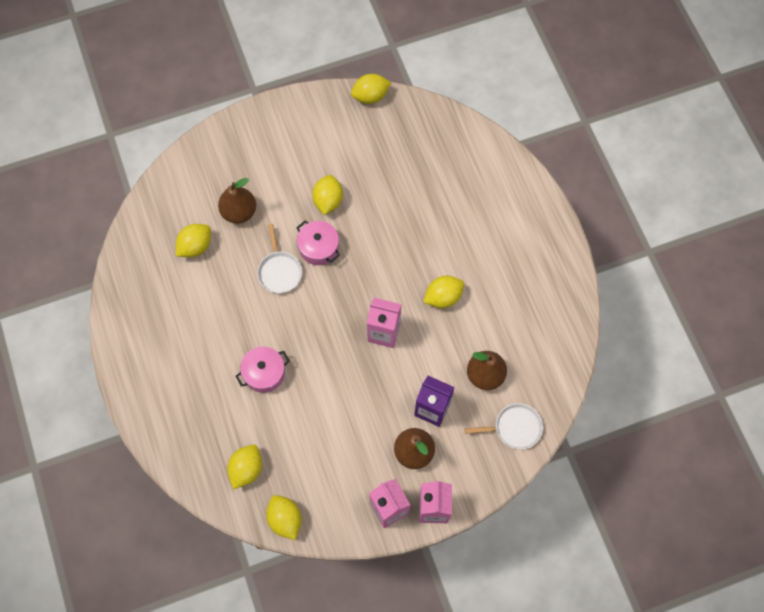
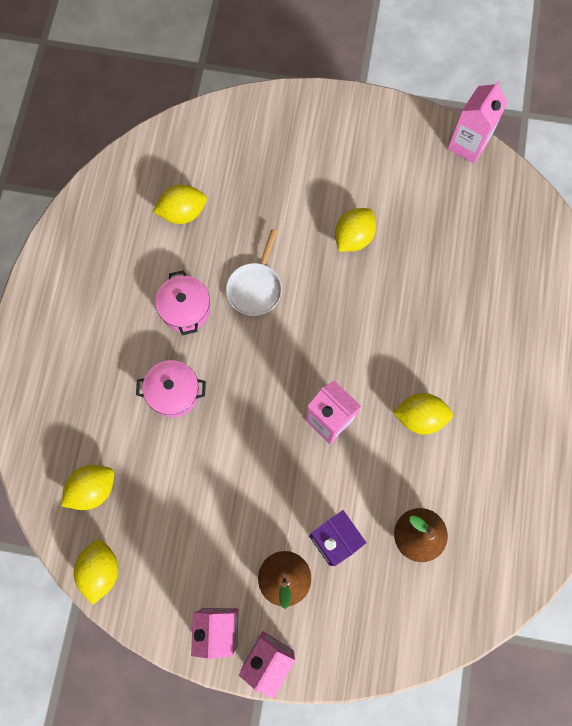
camera: 30 degrees right, 5 degrees up
brown pear [218,178,256,224] -> none
pink pot [296,221,340,265] -> pink pot moved to [155,270,210,335]
yellow lemon [351,74,391,104] -> pink carton [447,80,508,164]
white pan [465,403,543,449] -> none

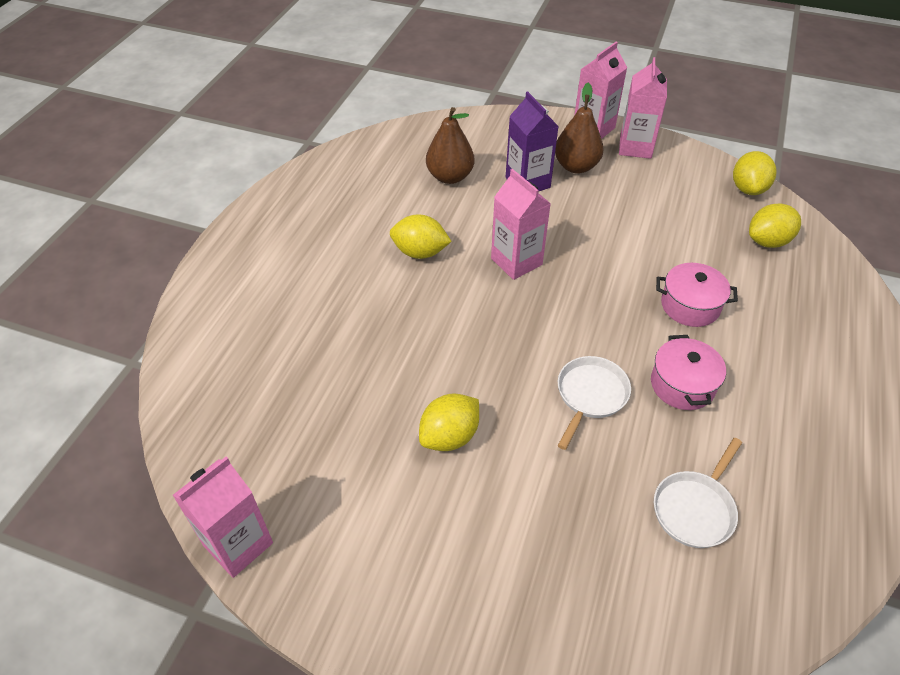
camera: 170 degrees left, 25 degrees down
yellow lemon [153,185,207,224] -> white pan [654,438,742,548]

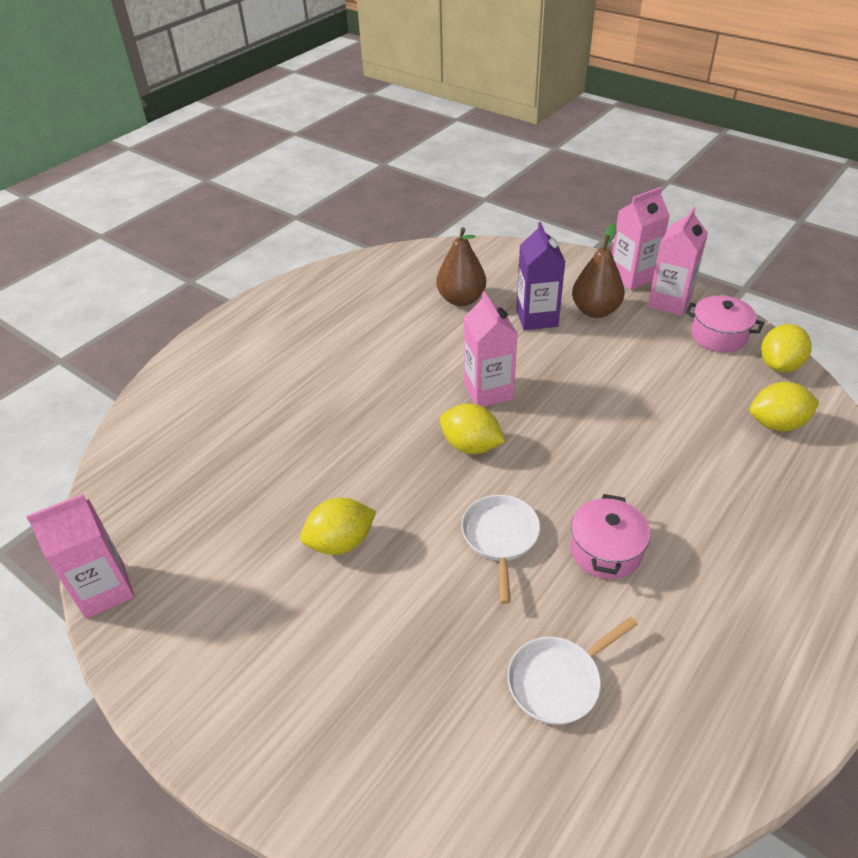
camera: 20 degrees right, 5 degrees down
yellow lemon [390,214,452,259] -> yellow lemon moved to [440,404,505,454]
white pan [558,356,631,450] -> white pan turned 45 degrees counterclockwise [461,495,540,604]
pink pot [656,263,738,327] -> pink pot moved to [685,296,764,352]

